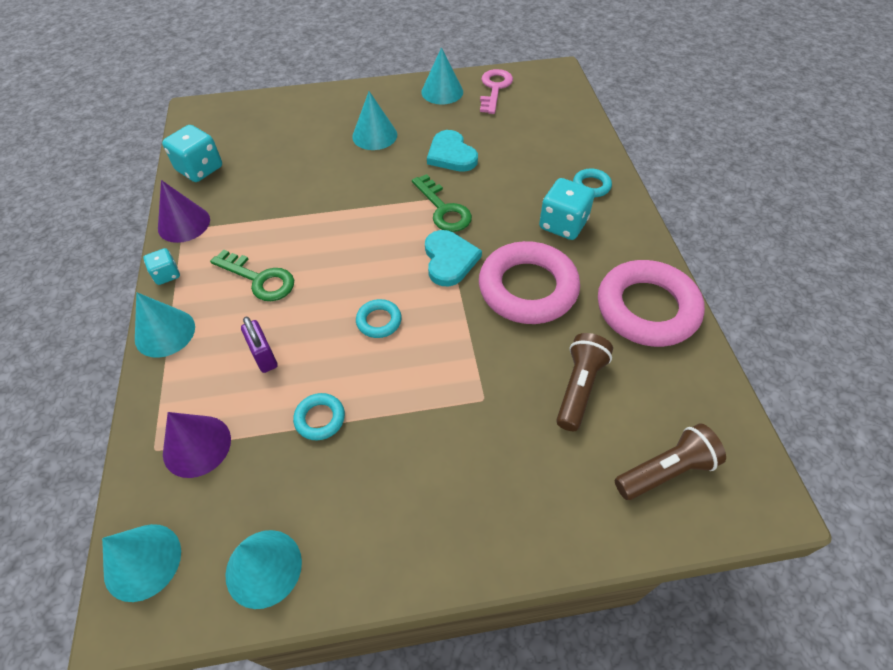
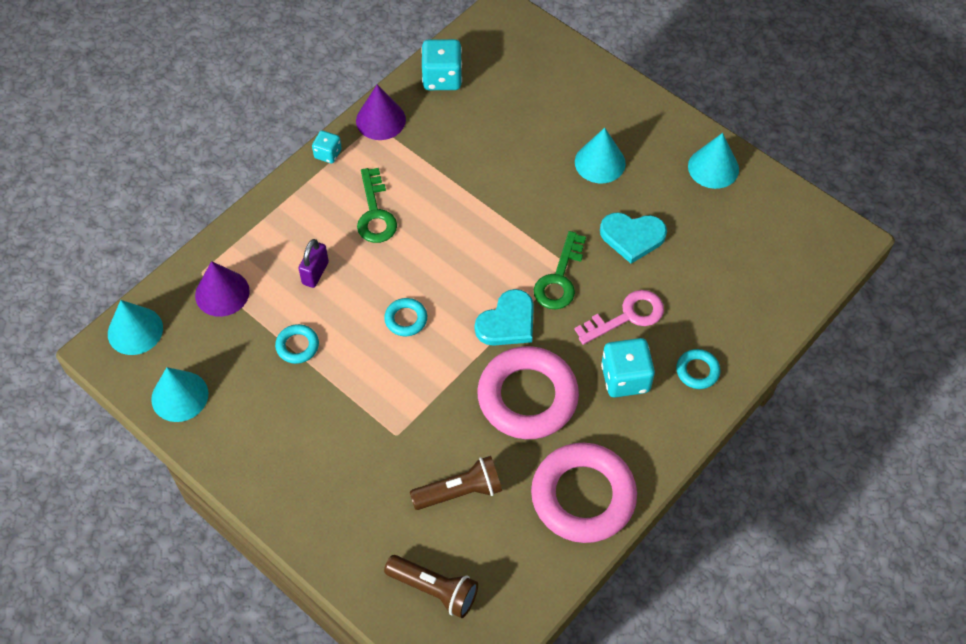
camera: 50 degrees right, 5 degrees up
turquoise cone [135,292,195,358] -> none
turquoise heart [427,130,478,172] -> turquoise heart turned 105 degrees counterclockwise [600,212,667,264]
pink key [480,69,513,114] -> pink key moved to [575,290,664,345]

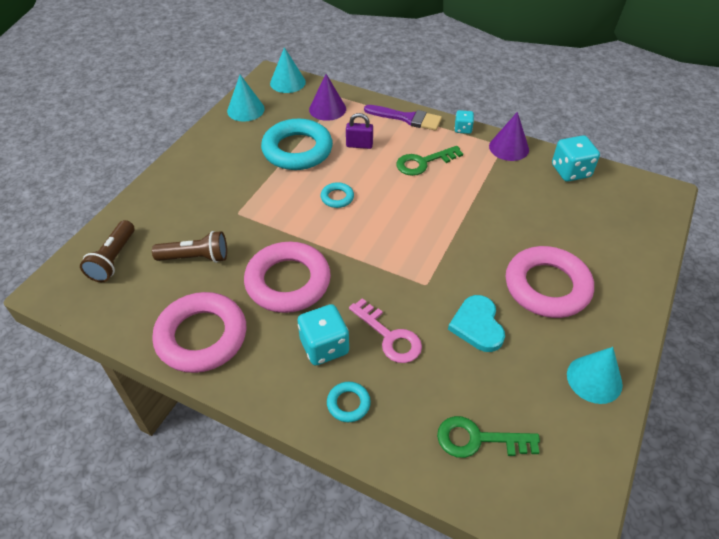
camera: 75 degrees right, 10 degrees down
turquoise ring [275,324,319,364] -> turquoise ring [261,119,333,170], size x2.27
brown flashlight [410,456,502,510] -> brown flashlight turned 60 degrees counterclockwise [152,231,227,263]
turquoise heart [475,289,534,346] -> none
green key [534,231,586,309] -> green key moved to [437,416,540,458]
turquoise cone [575,128,626,183] -> pink ring [506,246,594,318]
none -> purple brush [364,105,442,131]

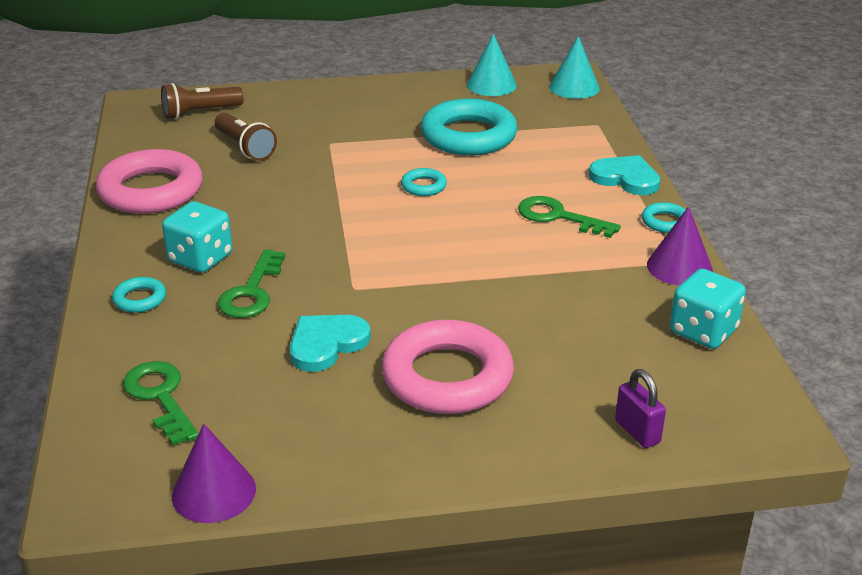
camera: 55 degrees right, 15 degrees down
pink ring [244,242,331,313] -> none
purple cone [309,74,346,121] -> purple cone moved to [172,424,256,523]
purple padlock [346,113,373,149] -> purple padlock moved to [615,369,666,448]
pink key [349,298,422,363] -> green key [218,249,285,318]
purple brush [364,105,442,131] -> turquoise heart [589,155,660,195]
turquoise dice [455,110,474,134] -> turquoise ring [642,202,685,233]
turquoise cone [567,347,623,404] -> none

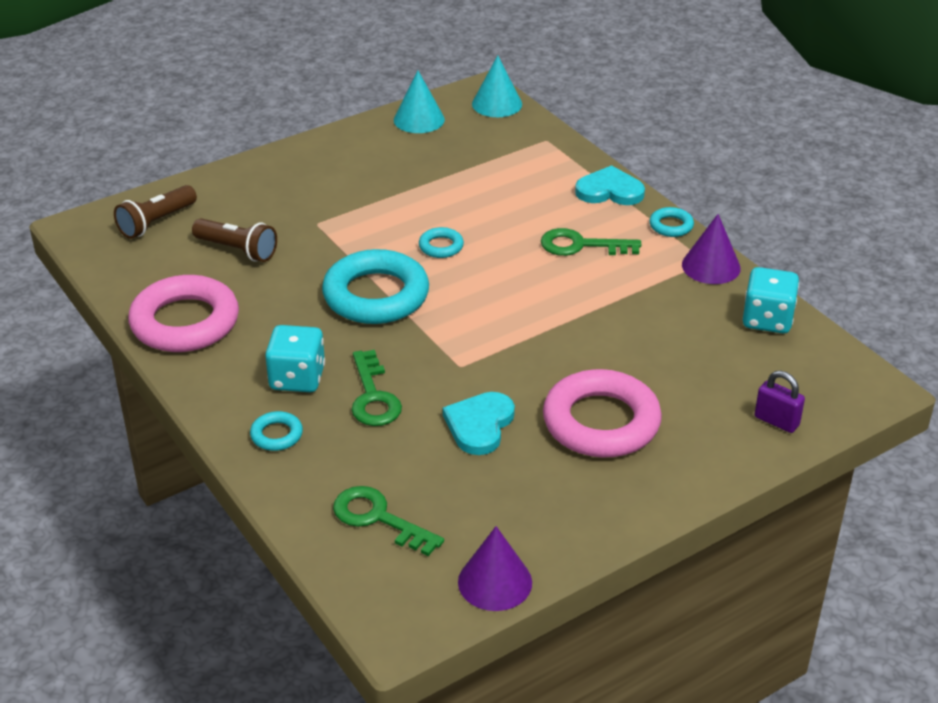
camera: 25 degrees left, 5 degrees up
turquoise ring [421,98,517,155] -> turquoise ring moved to [322,249,429,324]

